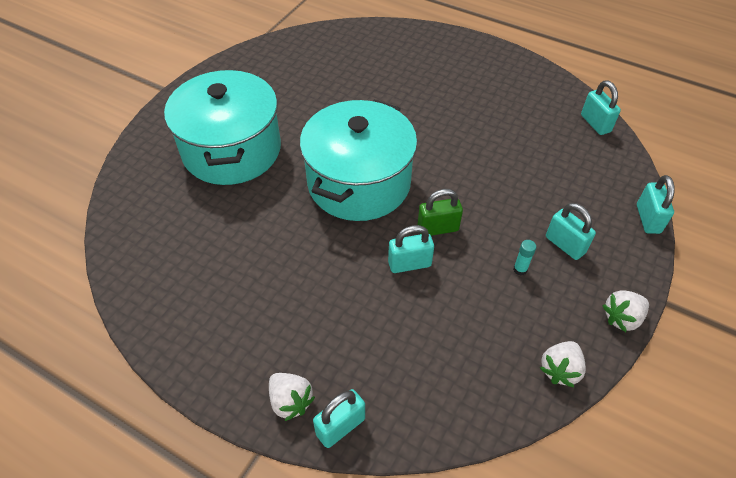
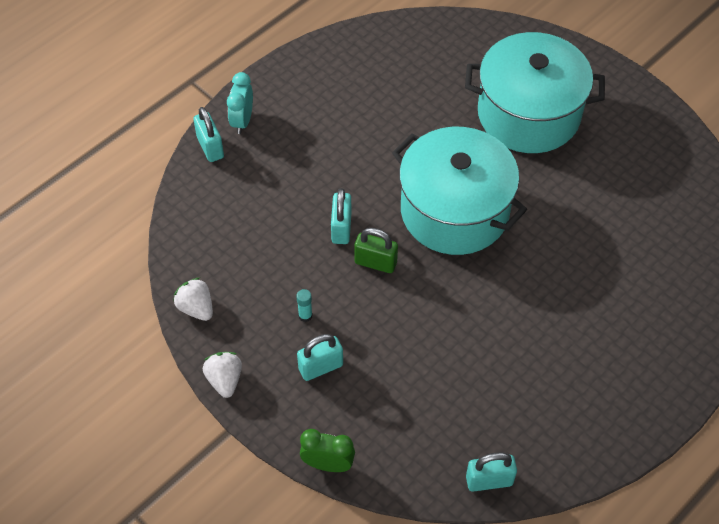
camera: 105 degrees right, 5 degrees up
white strawberry [269,373,315,421] -> turquoise clock [227,72,253,134]
green padlock [418,189,463,236] -> green padlock turned 75 degrees counterclockwise [354,228,398,273]
turquoise padlock [637,175,674,234] -> green clock [300,429,355,472]

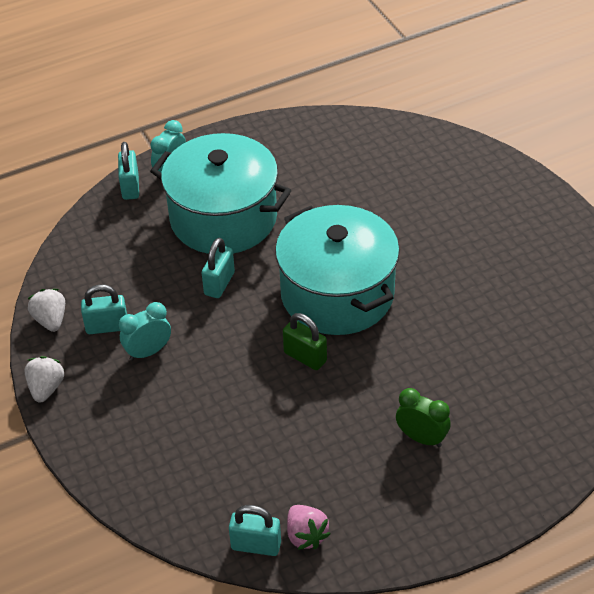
camera: 20 degrees right, 10 degrees down
turquoise glue stick [296,289,313,322] -> turquoise clock [119,302,171,361]
turquoise padlock [297,334,343,381] -> turquoise padlock moved to [81,284,127,334]
green clock [300,429,355,472] -> green clock moved to [396,388,451,447]
green padlock [354,228,398,273] -> green padlock moved to [283,313,327,370]
turquoise pot [465,32,605,153] -> turquoise pot moved to [150,133,291,254]
none -> pink strawberry [287,505,330,550]

